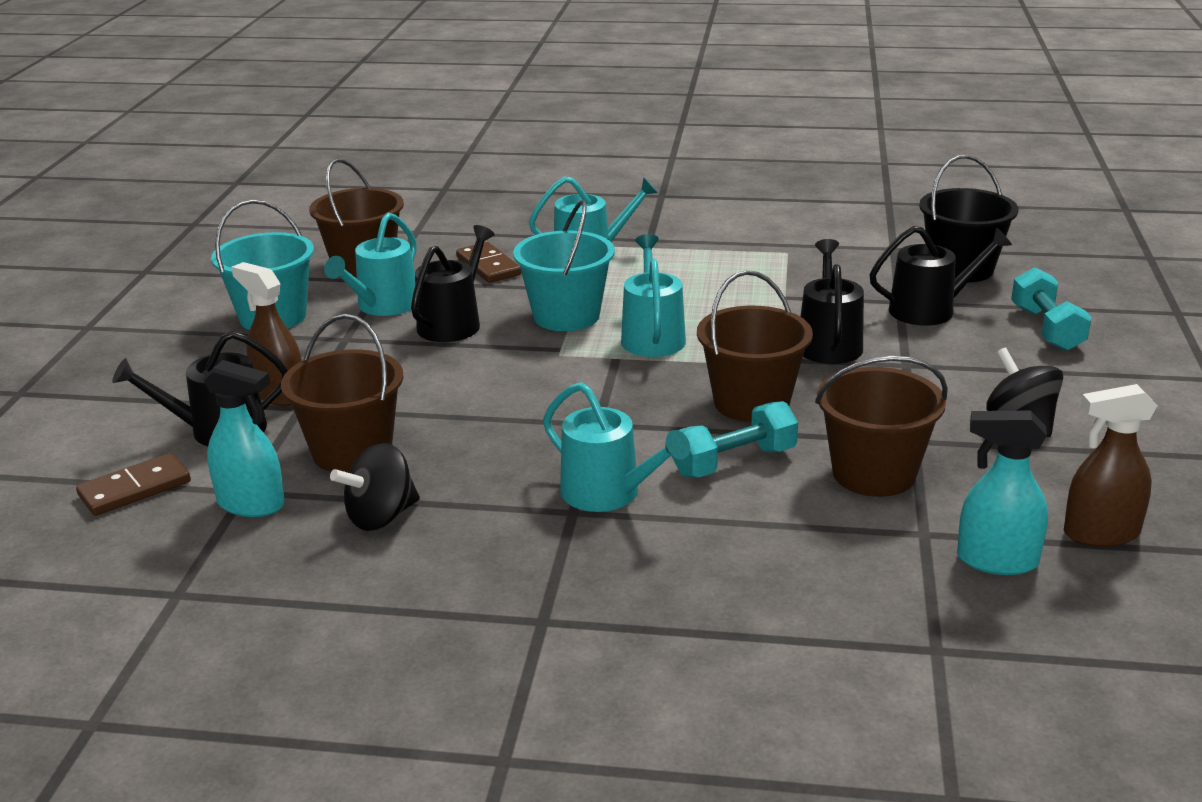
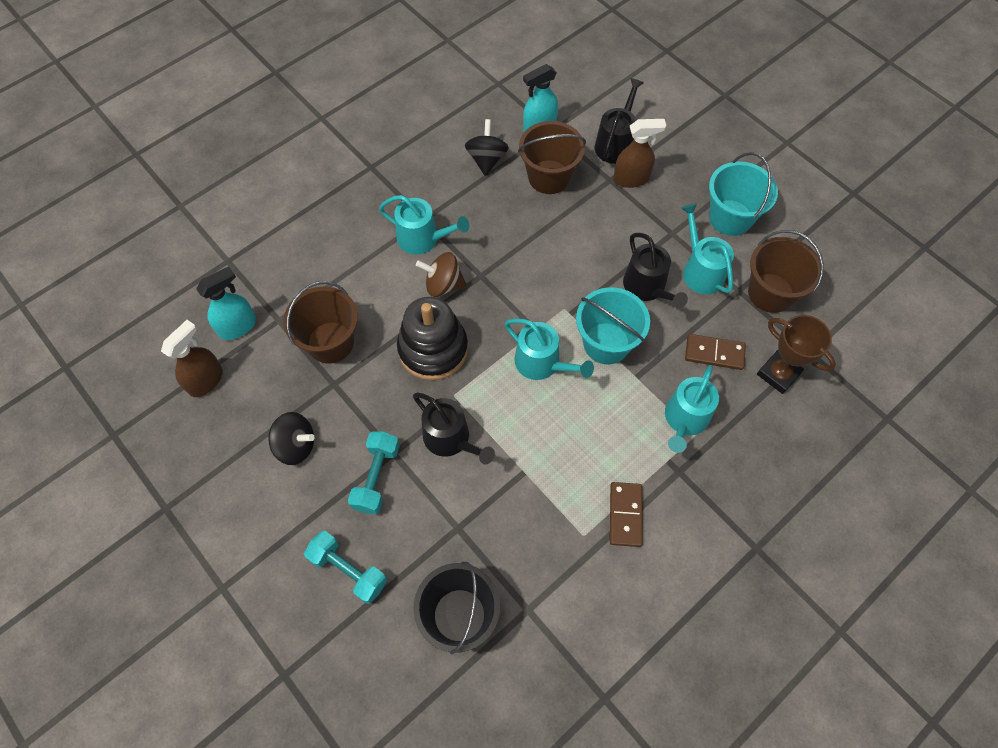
camera: 130 degrees right, 35 degrees up
brown domino [76,453,191,516] -> brown domino moved to [610,482,643,547]
turquoise watering can [543,382,690,512] -> turquoise watering can turned 150 degrees counterclockwise [379,195,469,255]
turquoise dumbbell [671,401,798,478] -> turquoise dumbbell moved to [348,431,400,514]
brown bucket [697,270,813,422] -> black stacking toy [397,297,468,380]
black watering can [869,226,1012,326] -> none
none -> brown spinning top [416,252,467,297]
none -> brown trophy [757,315,836,394]

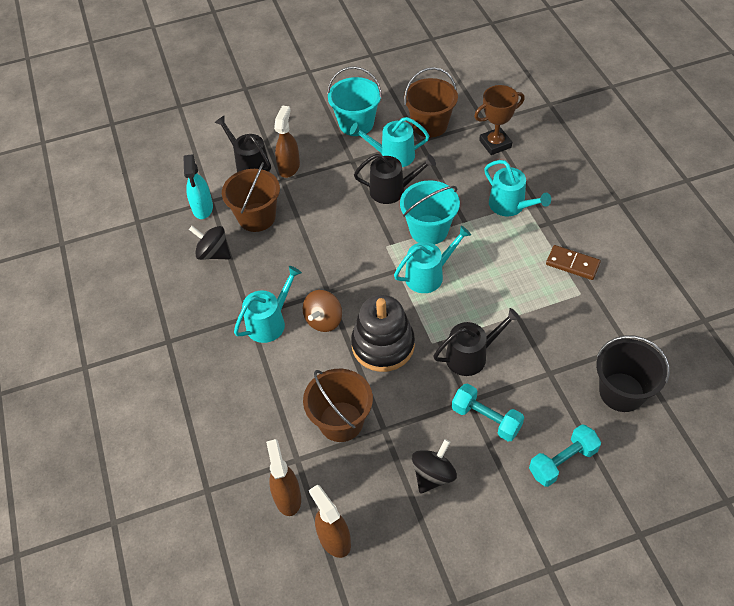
camera: 65 degrees left, 10 degrees down
turquoise spray bottle [196,267,256,340] -> brown spray bottle [266,439,301,516]
brown domino [685,334,746,370] -> none

